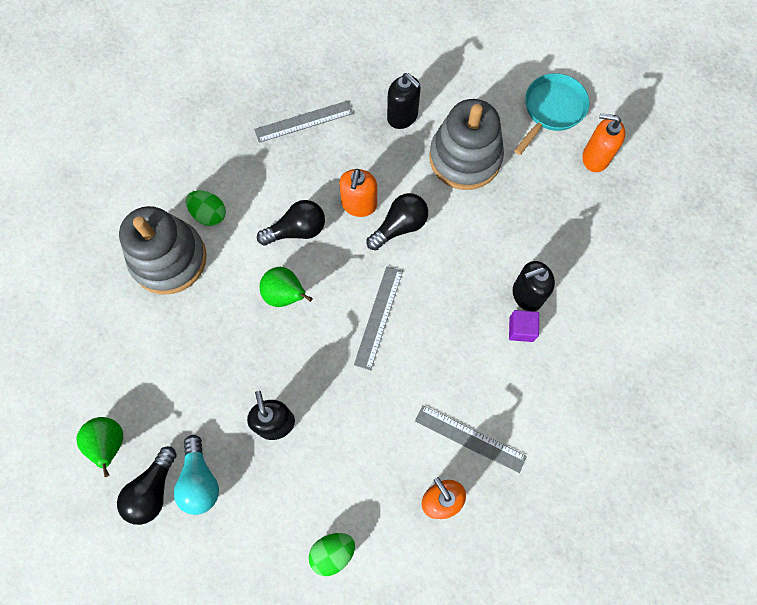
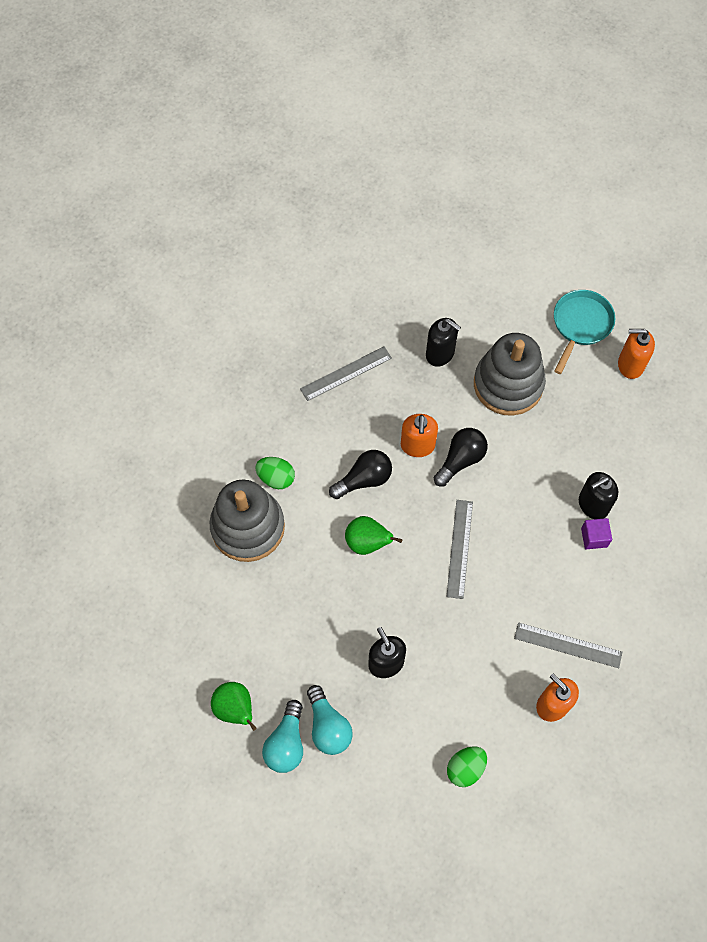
camera: 10 degrees left, 5 degrees down
black light bulb [117,446,177,525] -> turquoise light bulb [262,700,303,773]

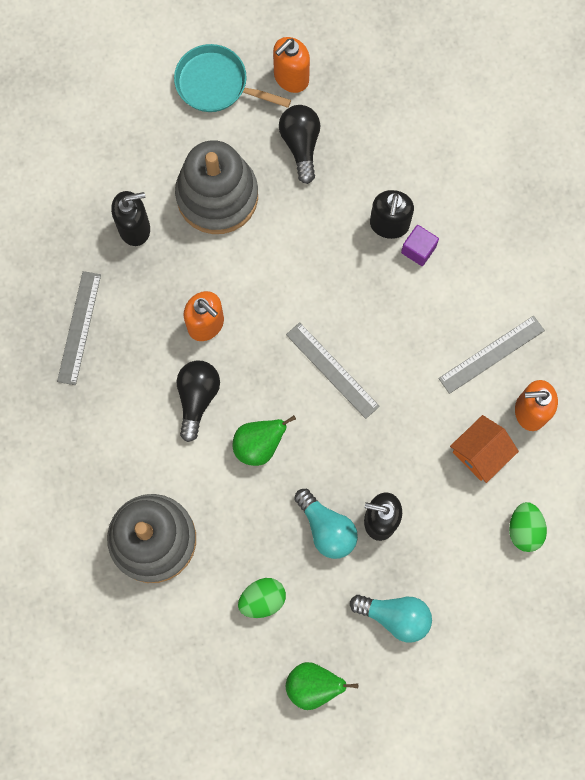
camera: 50 degrees left, 10 degrees up
green egg [255,457,295,489] -> green egg moved to [238,578,286,618]
turquoise light bulb [262,700,303,773] -> turquoise light bulb moved to [294,489,358,559]
black light bulb [434,428,488,487] -> black light bulb moved to [279,105,320,184]
turquoise pan [554,290,615,374] -> turquoise pan turned 45 degrees counterclockwise [174,44,291,112]
none -> orange house [450,415,519,483]

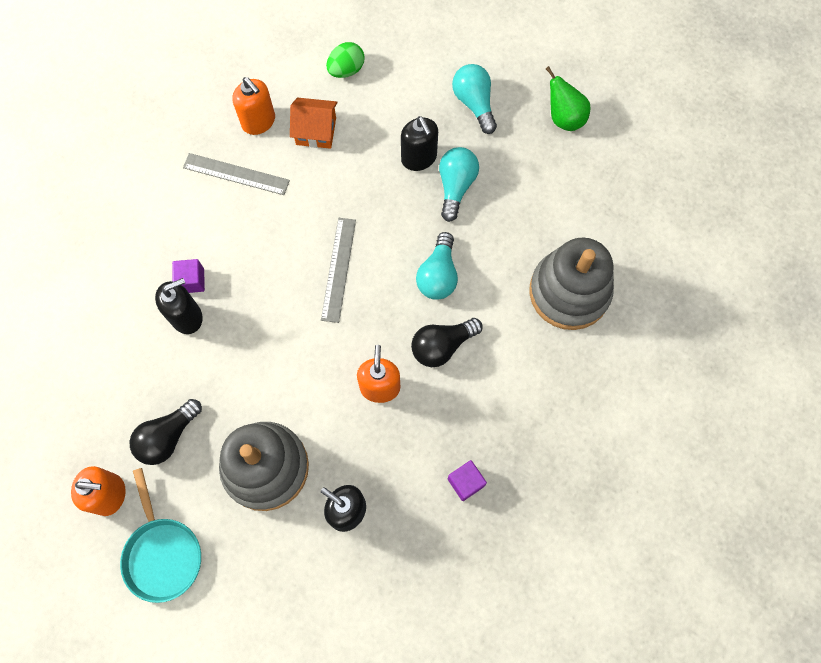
camera: 130 degrees left, 5 degrees down
grey ruler [57,271,101,385] -> purple cube [448,460,487,501]
green pear [233,415,296,466] -> turquoise light bulb [416,232,458,300]
green egg [238,578,286,618] -> none

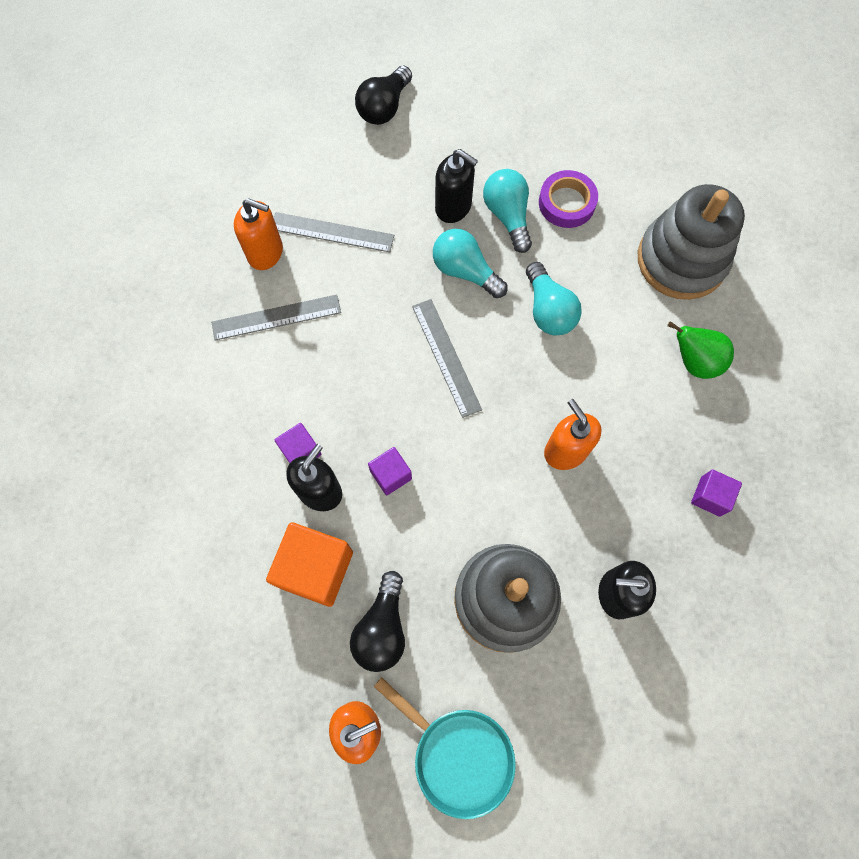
camera: 30 degrees left, 0 degrees up
orange house [290,97,338,149] -> grey ruler [274,212,394,252]
green egg [326,42,365,78] -> none
black light bulb [411,318,483,367] -> black light bulb moved to [355,65,412,125]
turquoise light bulb [452,64,497,134] -> turquoise light bulb moved to [433,229,508,298]
green pear [546,66,591,131] -> green pear moved to [668,321,734,379]
none -> orange cube [266,522,353,607]
none -> purple cube [368,447,412,495]
none -> purple tape [539,170,598,228]

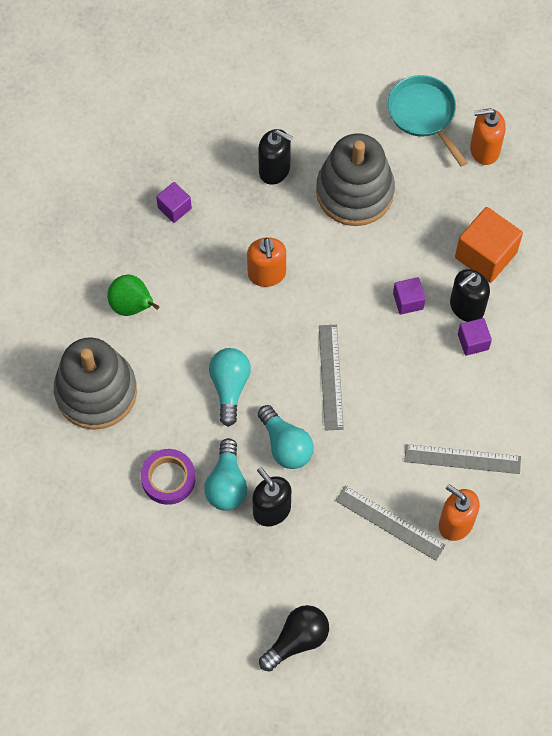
camera: 160 degrees left, 5 degrees down
black light bulb [350,571,405,672] -> none

